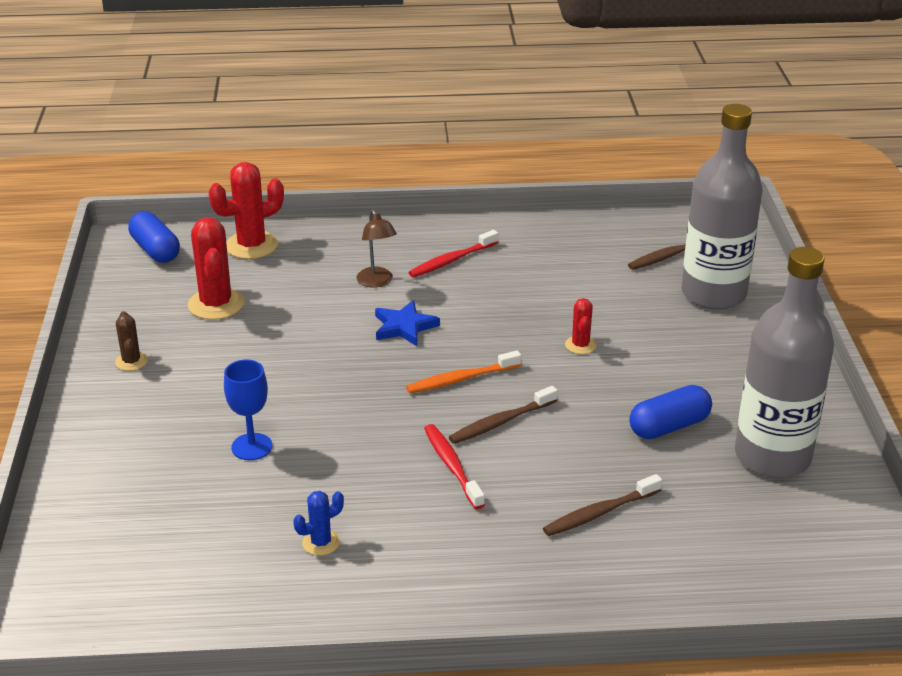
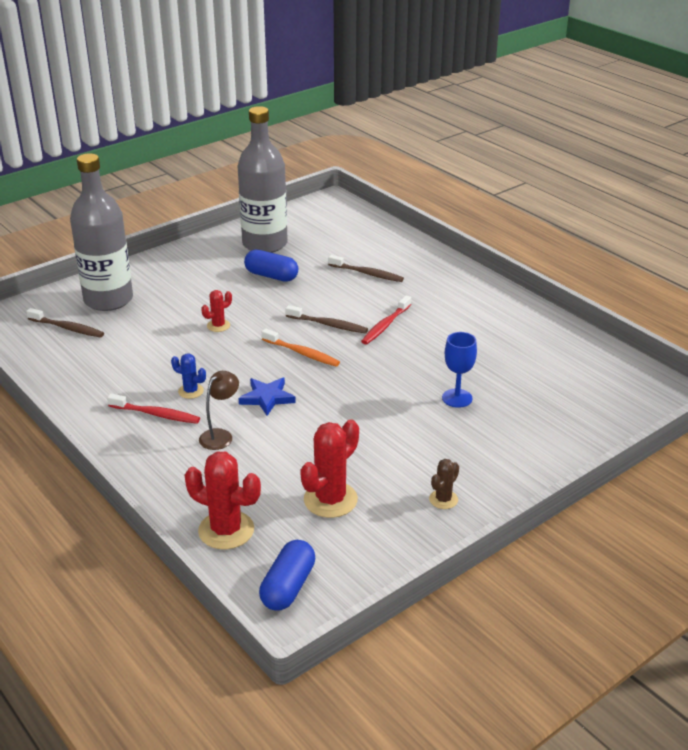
camera: 125 degrees left, 0 degrees up
blue cactus [293,491,344,556] -> blue cactus moved to [171,354,206,399]

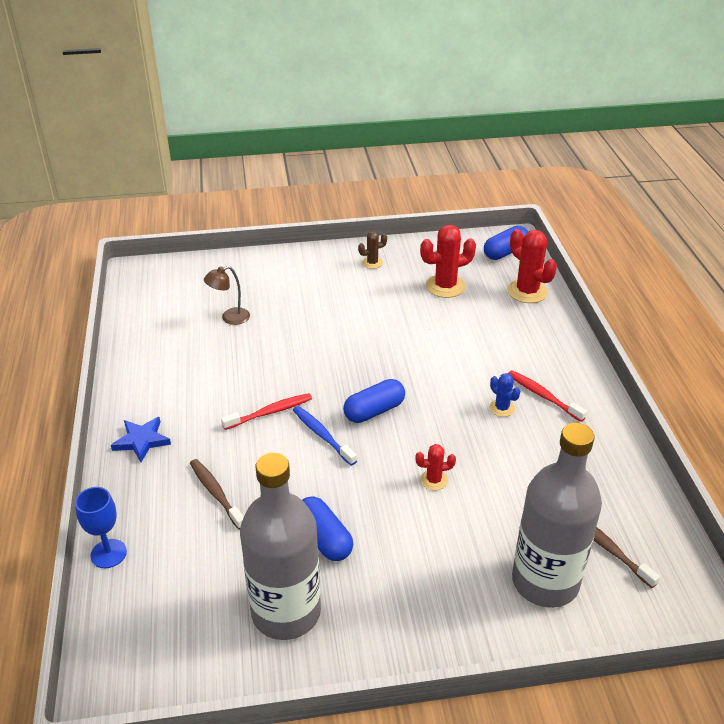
camera: 150 degrees left, 5 degrees up
brown lamp [199,371,239,450] -> brown lamp moved to [204,266,250,325]
blue star [238,378,296,416] -> blue star moved to [111,417,171,462]
orange toothbrush [262,328,340,367] -> blue capsule [343,379,405,423]
brown toothbrush [285,305,368,334] -> blue toothbrush [293,406,357,466]
blue goblet [442,332,477,408] -> blue goblet moved to [75,487,127,568]

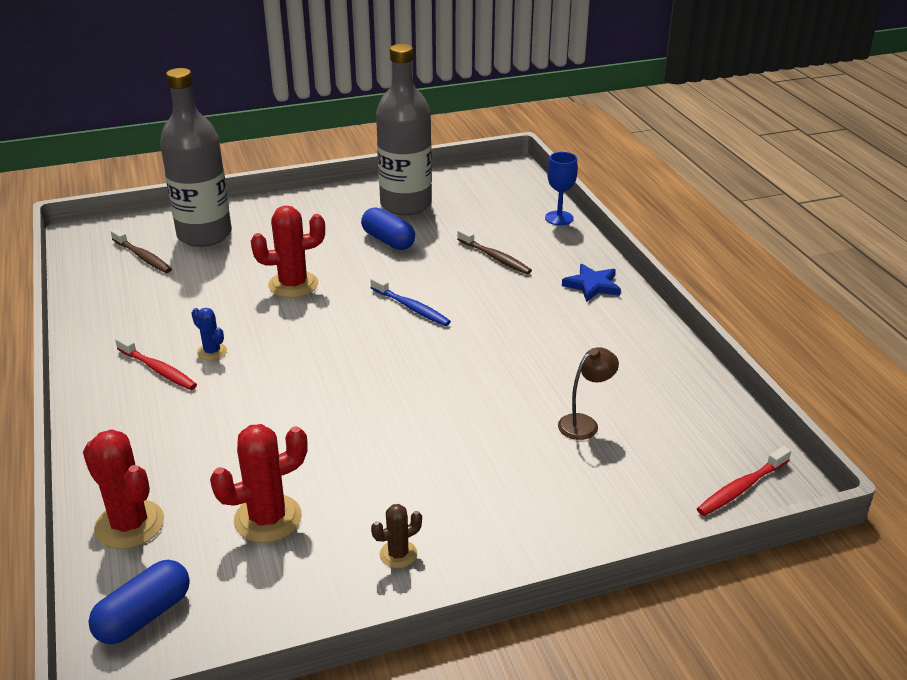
camera: 170 degrees right, 5 degrees down
red toothbrush [221,393,312,430] -> red toothbrush moved to [697,446,791,516]
blue capsule [343,379,405,423] -> none
red cactus [415,444,456,490] -> red cactus [251,206,325,298], size x1.86

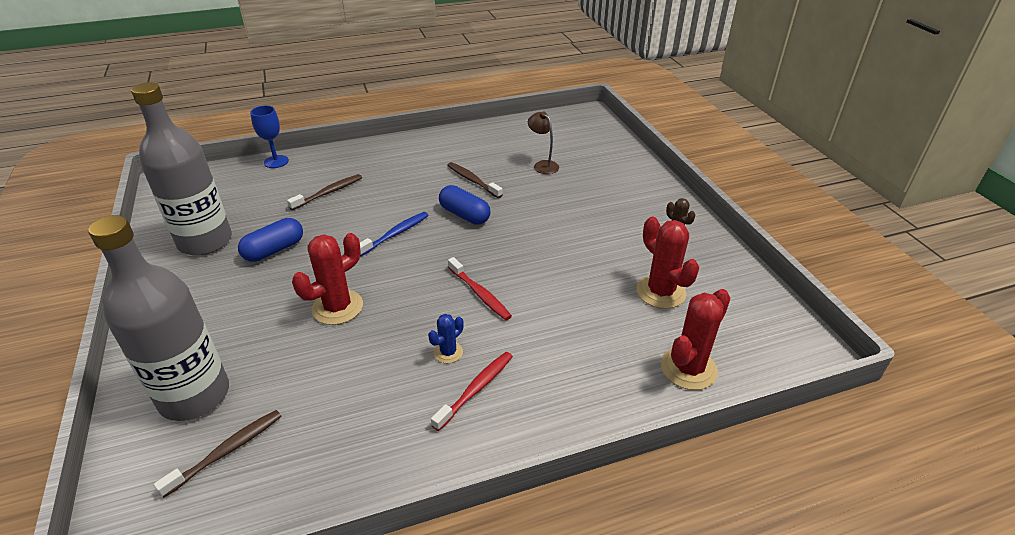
camera: 90 degrees left, 5 degrees up
blue capsule [88,560,190,644] -> blue capsule moved to [439,185,490,225]
red cactus [251,206,325,298] -> red cactus turned 60 degrees clockwise [292,233,363,325]
blue star [562,264,621,302] -> none
red toothbrush [697,446,791,516] -> red toothbrush moved to [448,257,512,320]
none -> brown toothbrush [447,162,502,198]

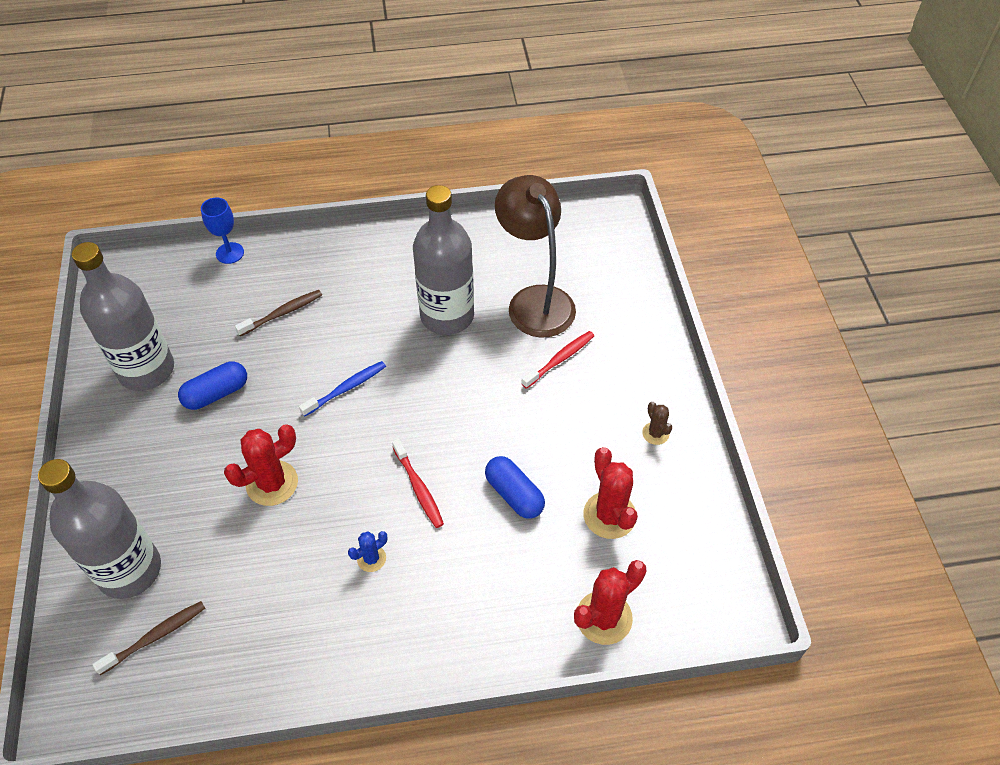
camera: 10 degrees right, 15 degrees up
red toothbrush [431,352,513,431] -> red toothbrush moved to [521,331,594,389]
blue capsule [439,185,490,225] -> blue capsule moved to [485,456,545,519]
brown toothbrush [447,162,502,198] -> grey bottle [413,185,474,335]
brown lamp [528,111,559,174] -> brown lamp [495,175,576,338], size x2.21

